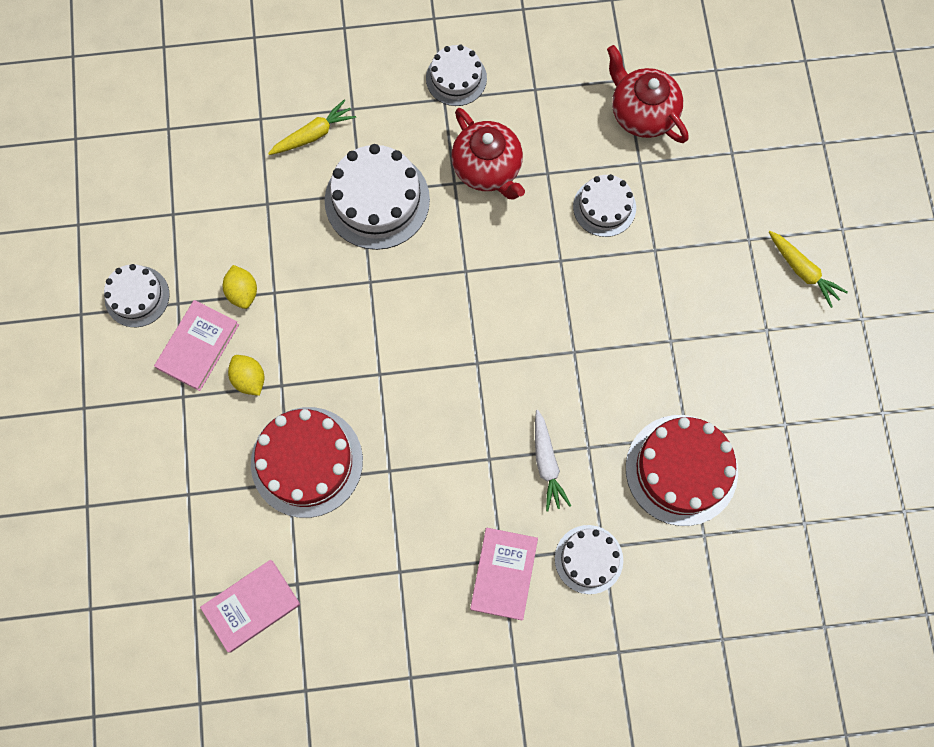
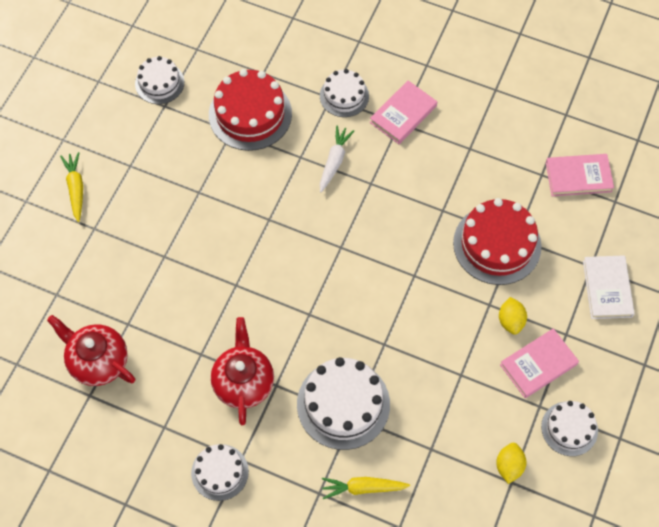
camera: 150 degrees left, 10 degrees down
yellow lemon [223,265,257,309] -> yellow lemon moved to [496,443,526,484]
white cake [573,174,636,237] -> white cake moved to [135,56,184,104]
red teapot [607,45,688,143] -> red teapot turned 135 degrees clockwise [47,315,135,386]
none -> white book [583,255,635,319]

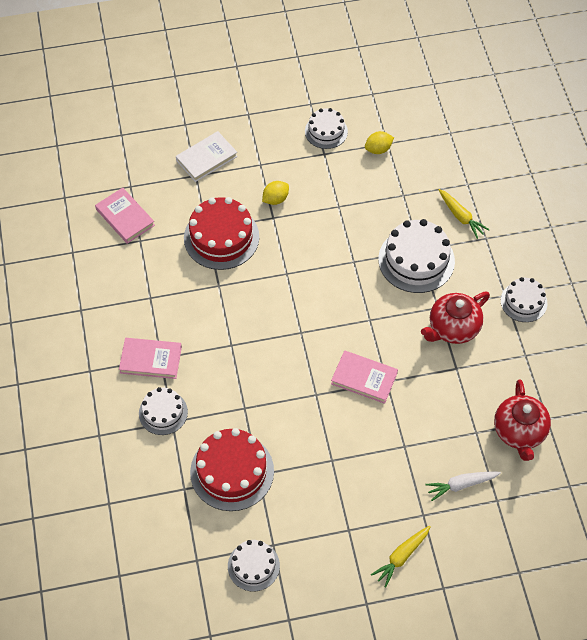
camera: 125 degrees left, 5 degrees down
white carrot [320,126,354,192] -> white carrot moved to [425,471,501,501]
pink book [500,328,579,398] -> pink book moved to [331,350,398,404]

